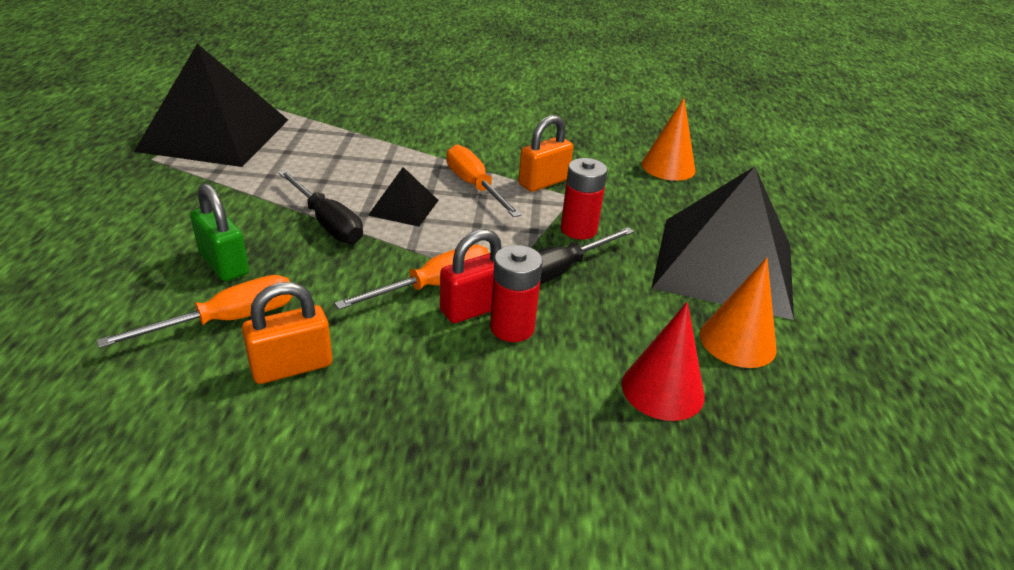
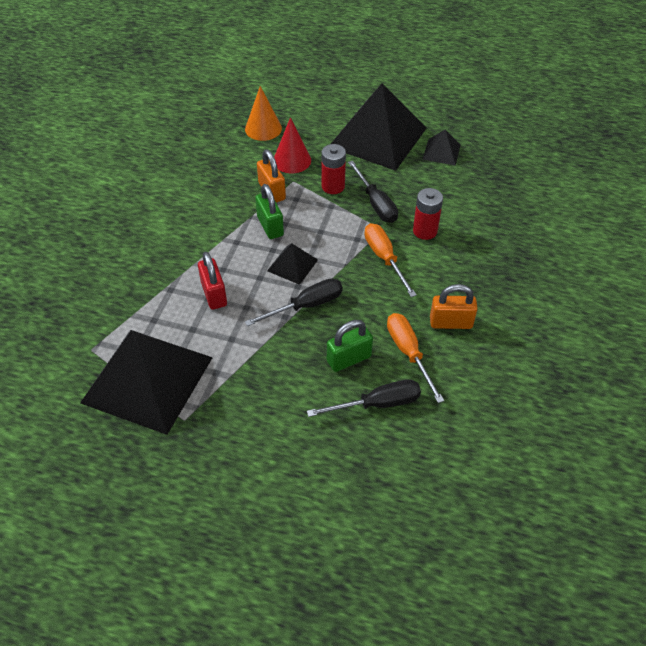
camera: 75 degrees left, 15 degrees up
orange padlock [242,282,332,384] -> orange padlock turned 75 degrees counterclockwise [430,284,478,329]
red padlock [440,229,502,323] -> red padlock moved to [198,251,227,310]
orange screwdriver [447,144,521,217] -> green padlock [255,184,284,239]
red cone [622,302,704,421] -> red cone moved to [274,117,311,173]
orange cone [700,257,776,368] -> black pyramid [422,129,461,166]
none -> black screwdriver [307,379,421,417]

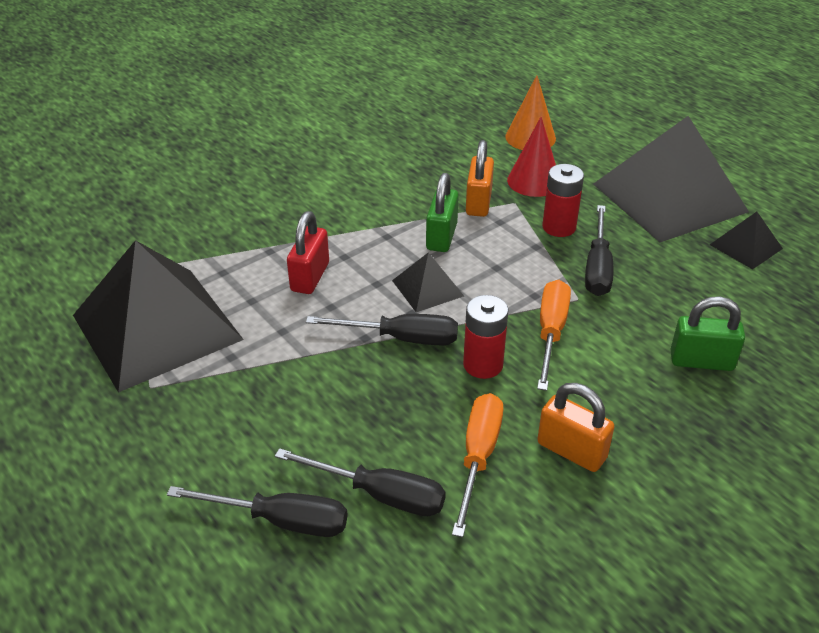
camera: 35 degrees right, 10 degrees down
green padlock [327,320,373,372] -> green padlock moved to [671,296,745,371]
red battery [413,188,443,240] -> red battery moved to [463,295,509,379]
none -> black screwdriver [167,486,348,537]

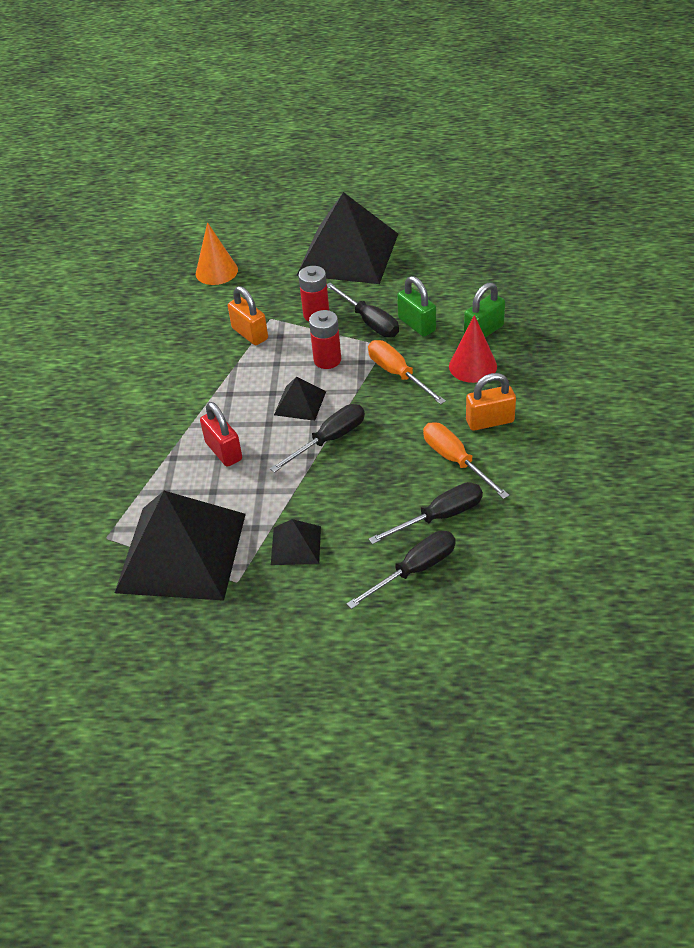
camera: 45 degrees left, 5 degrees up
green padlock [426,173,459,252] -> green padlock moved to [397,276,436,337]
red battery [463,295,509,379] -> red battery moved to [309,310,341,369]
red cone [507,117,556,197] -> red cone moved to [449,315,497,383]
black pyramid [710,212,783,269] -> black pyramid moved to [271,519,321,565]

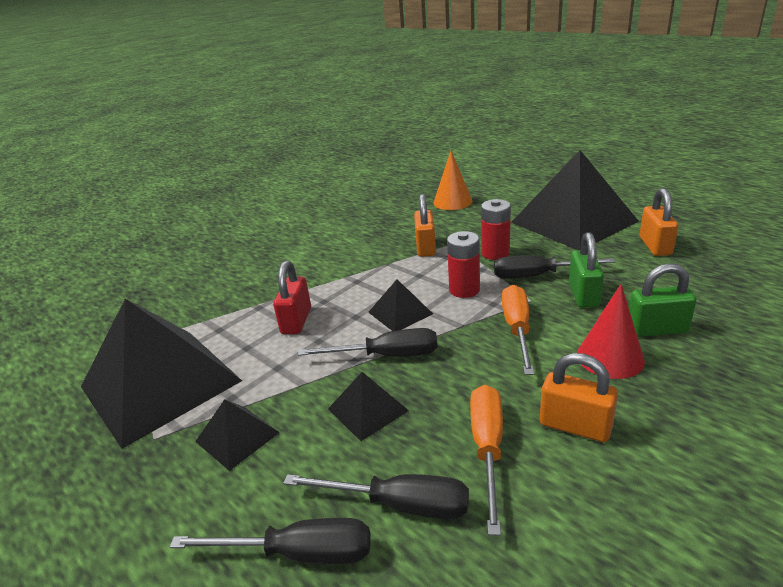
camera: 40 degrees right, 15 degrees down
black screwdriver [327,283,399,337] -> black screwdriver turned 90 degrees clockwise [494,255,616,279]
none -> black pyramid [328,372,409,441]
none -> orange padlock [639,188,678,256]

